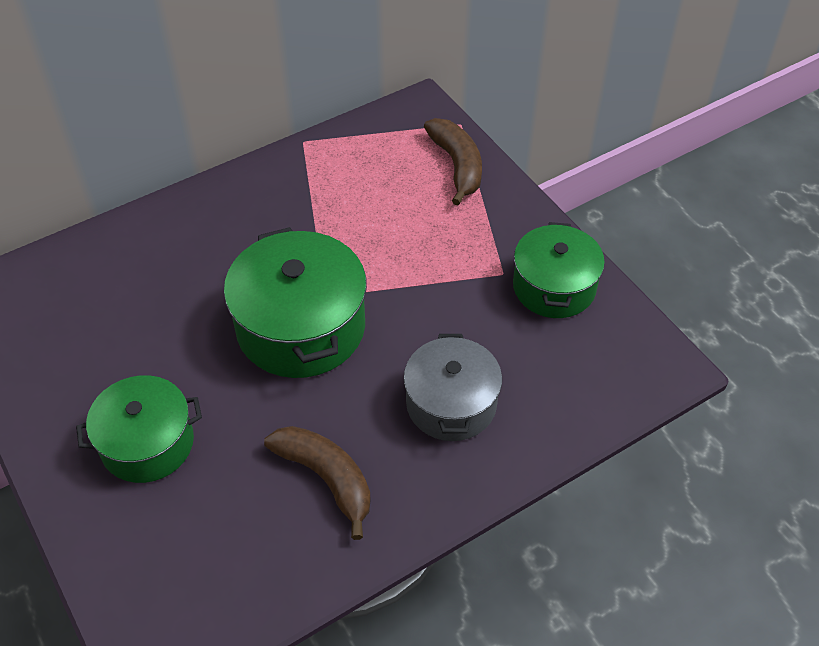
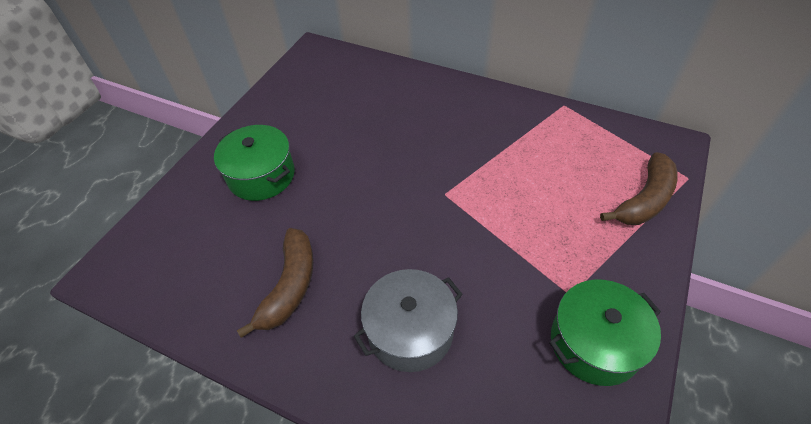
camera: 60 degrees right, 0 degrees up
green pot [224,227,367,378] -> none

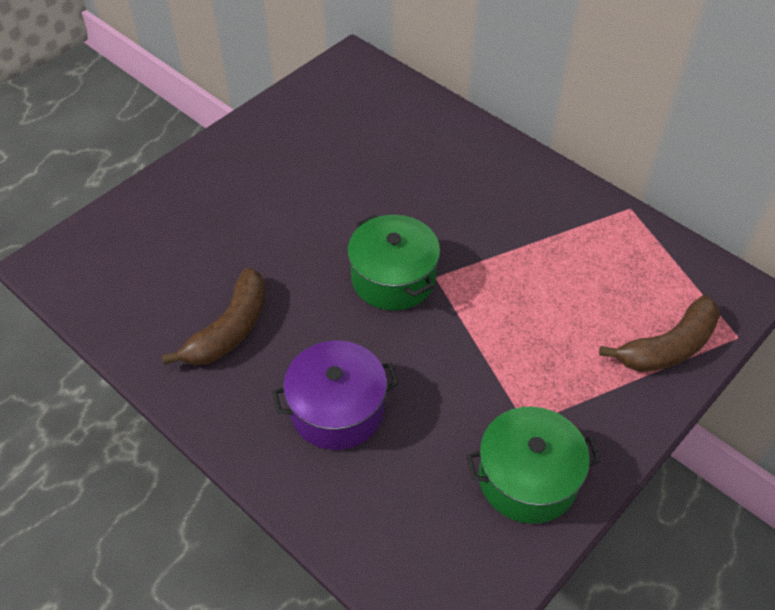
camera: 15 degrees right, 0 degrees up
green pot [214,125,295,201] -> green pot moved to [347,215,440,310]
grey pot [354,269,463,372] -> purple pot [272,341,399,450]

